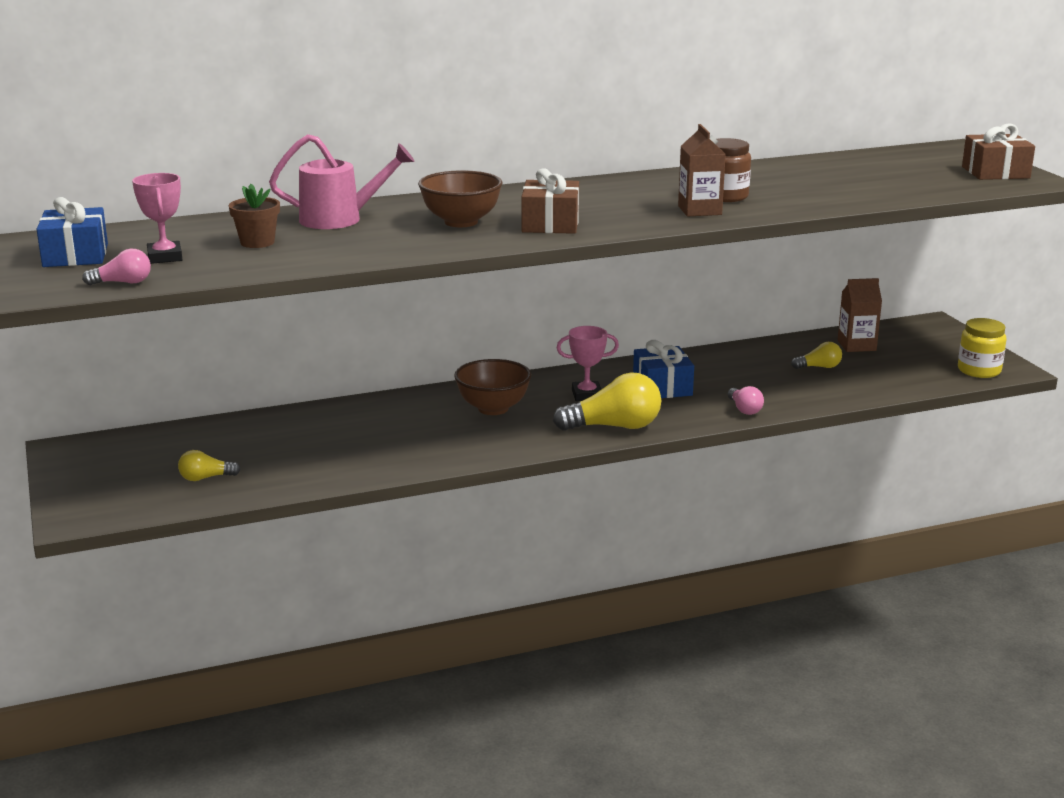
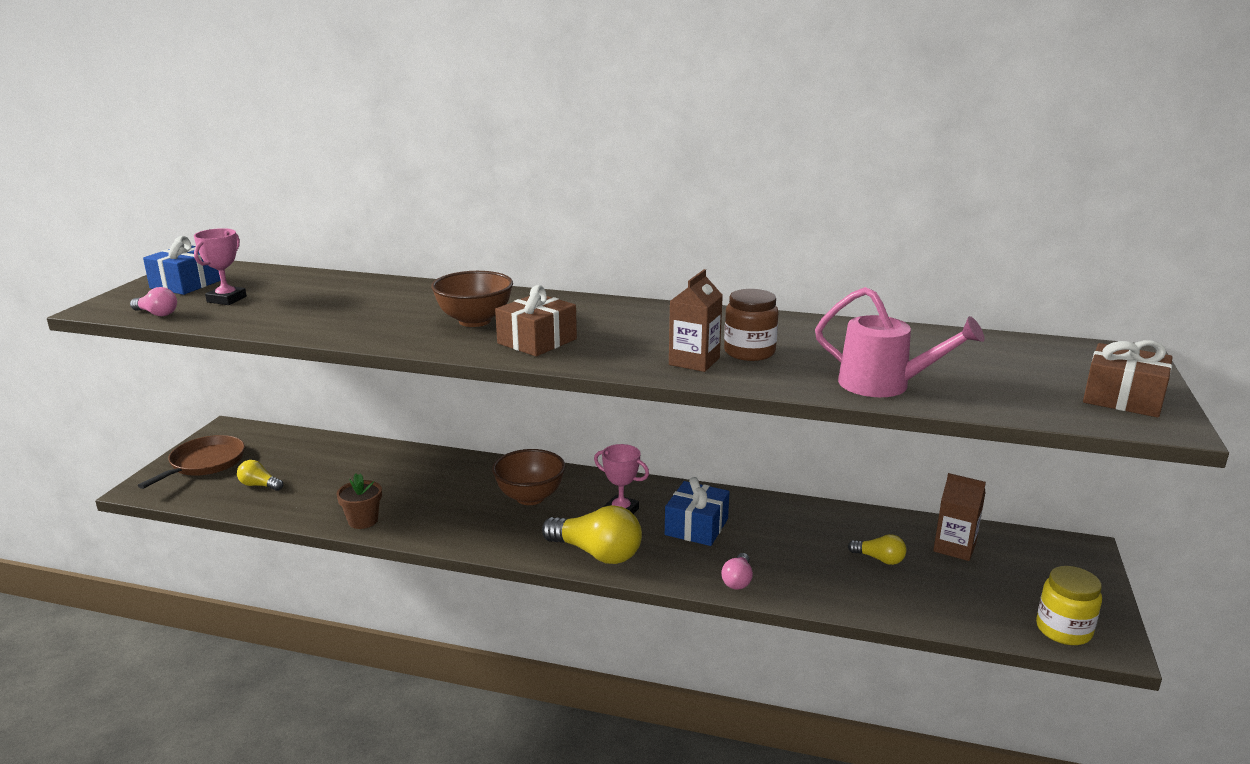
camera: 35 degrees right, 0 degrees up
brown flower pot [229,184,280,248] -> brown flower pot moved to [337,473,382,529]
pink watering can [269,134,415,229] -> pink watering can moved to [815,287,985,397]
none -> brown pan [138,435,245,489]

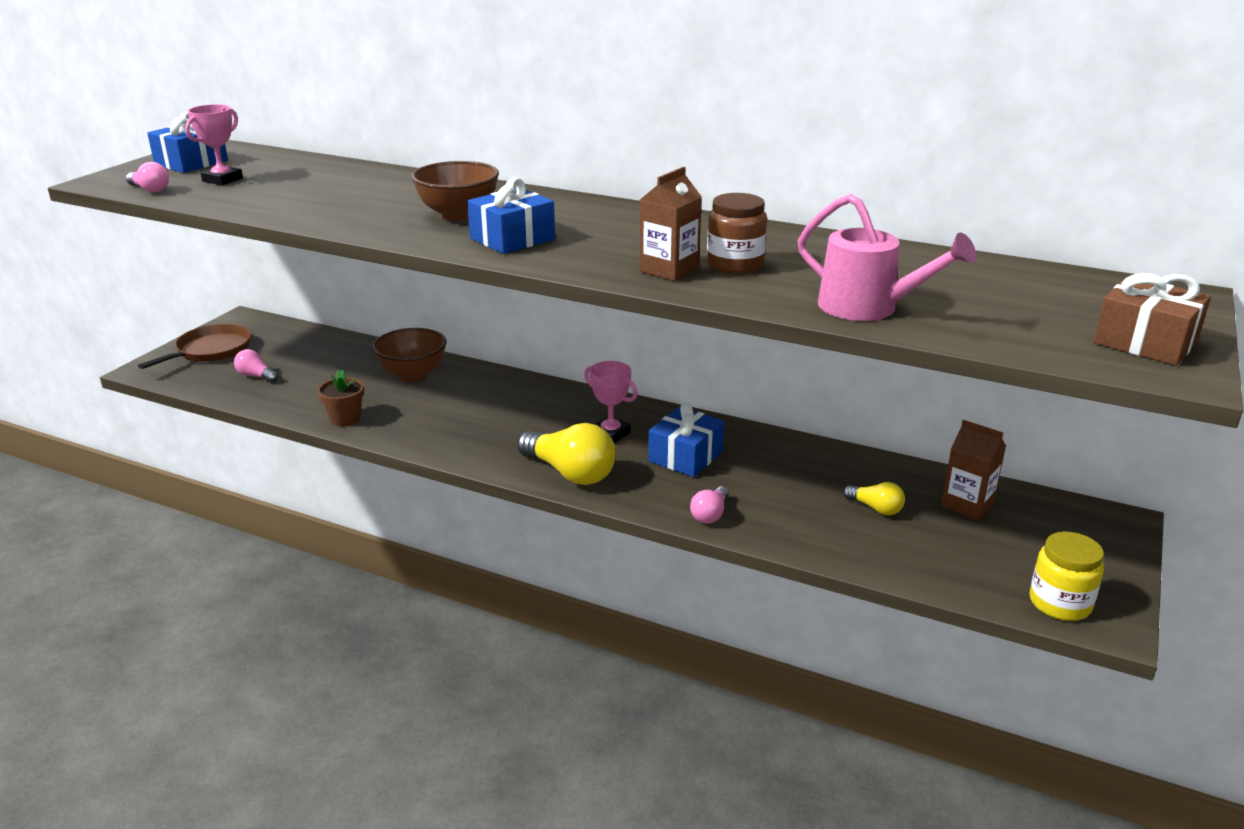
camera: 10 degrees right, 5 degrees up
yellow light bulb [237,460,283,491] -> pink light bulb [234,349,278,383]
brown bowl [492,449,566,505] -> brown bowl moved to [373,328,446,382]
brown gift [495,285,577,357] -> blue gift [467,178,555,254]

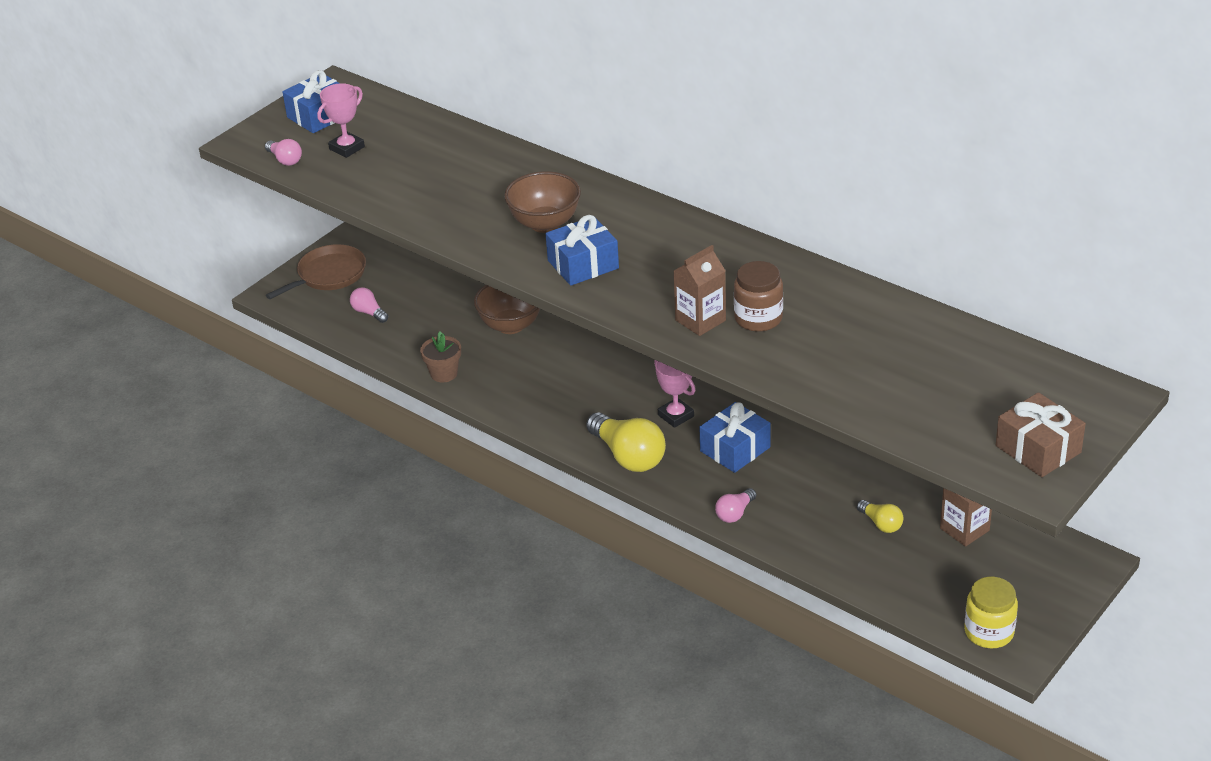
camera: 15 degrees right, 10 degrees up
pink watering can [798,194,977,321] -> none

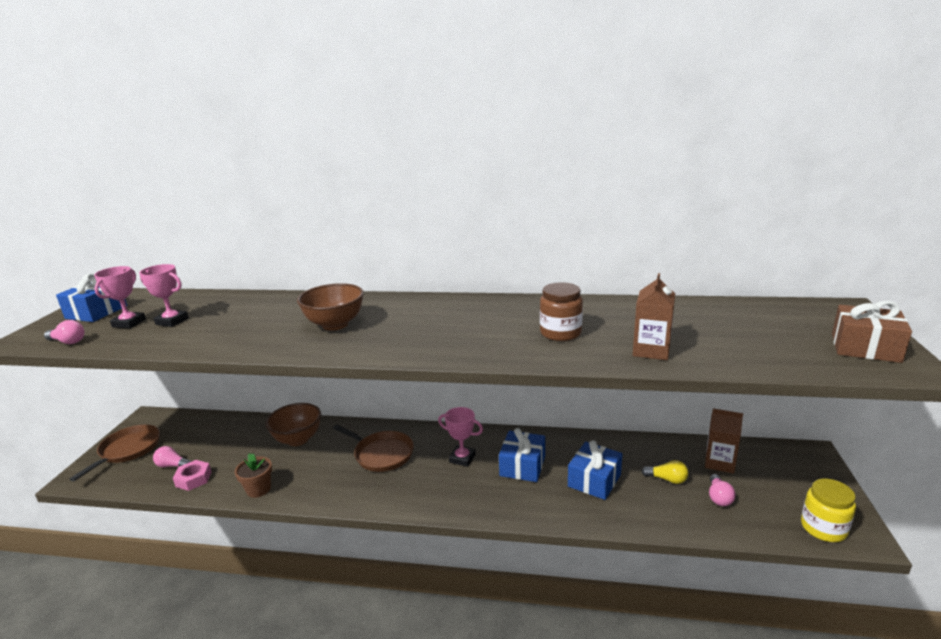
camera: 30 degrees left, 15 degrees down
blue gift [546,215,619,286] -> blue gift moved to [568,440,622,500]
yellow light bulb [586,413,666,472] -> none
brown carton [674,245,726,336] -> brown carton moved to [633,273,675,360]
pink light bulb [715,488,756,523] -> pink light bulb moved to [709,474,736,506]
none -> pink trophy [139,264,189,327]
none -> pink nut [173,460,211,491]
none -> brown pan [333,425,414,472]

